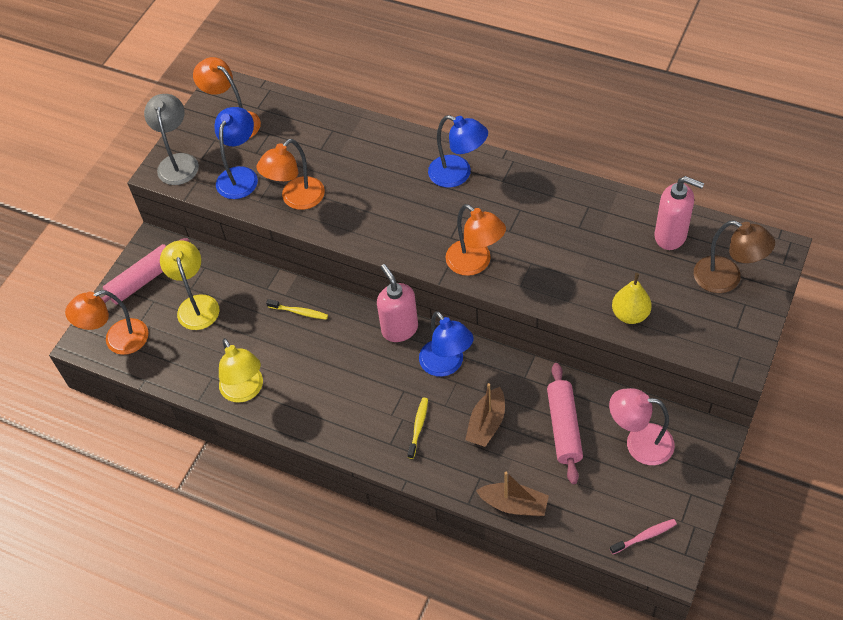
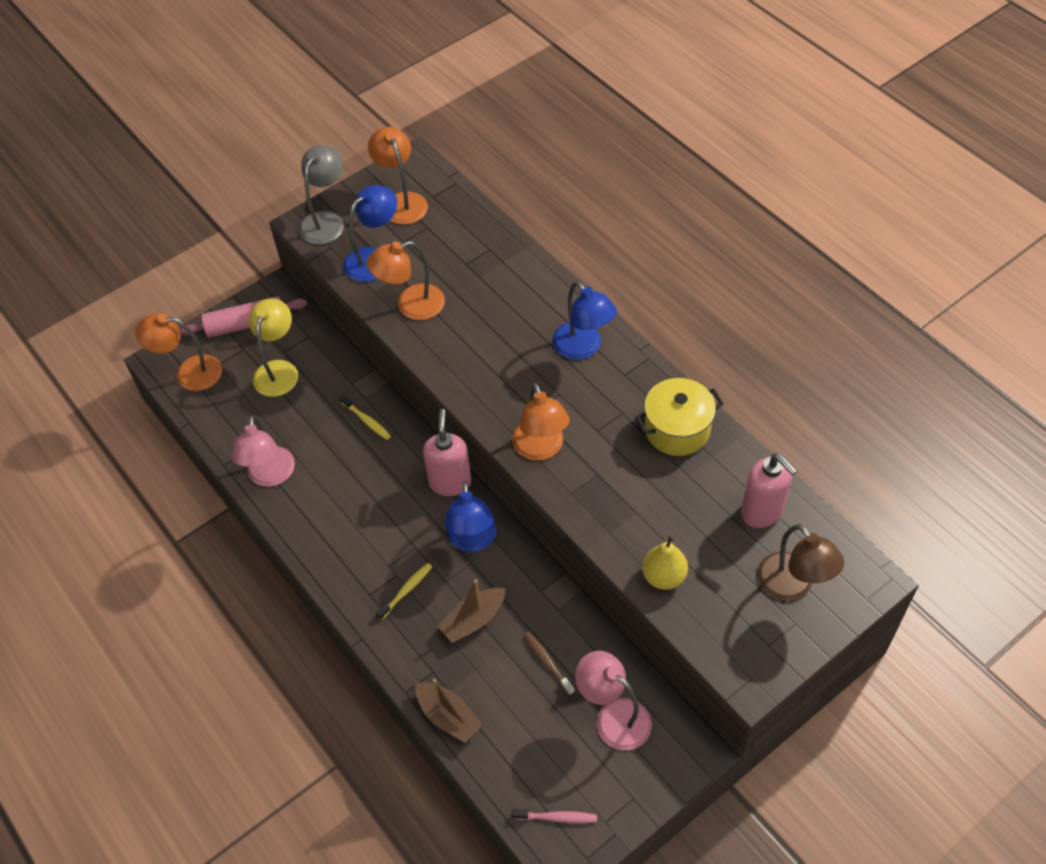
camera: 25 degrees right, 0 degrees up
yellow lamp [219,338,263,403] -> pink lamp [231,415,295,487]
pink rolling pin [547,363,583,484] -> brown toothbrush [524,632,575,695]
none -> yellow pot [635,378,724,456]

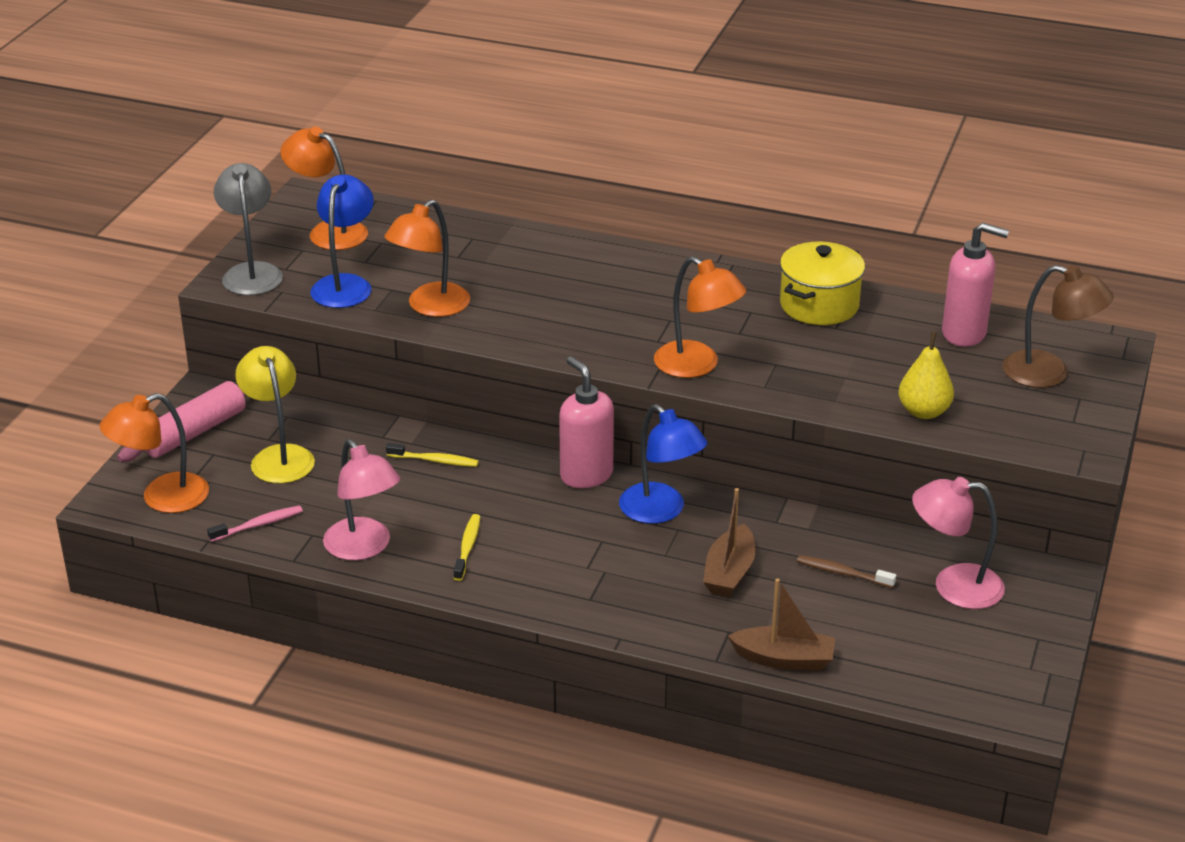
camera: 35 degrees left, 20 degrees down
yellow toothbrush [376,563,432,620] -> yellow toothbrush moved to [453,514,480,581]
pink toothbrush [512,809,597,823] -> pink toothbrush moved to [207,505,303,542]
blue lamp [552,281,617,360] -> none

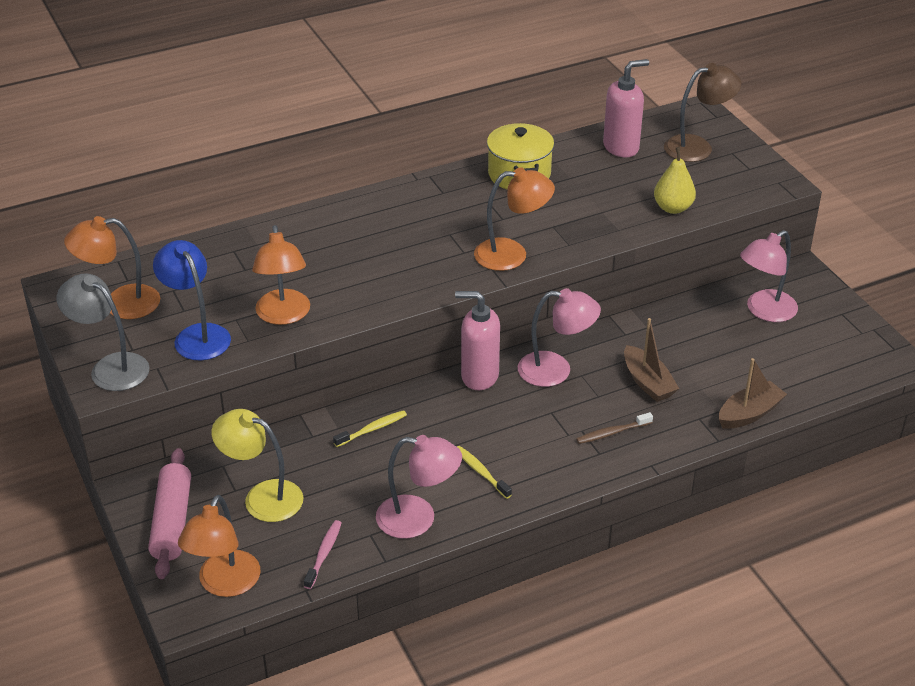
camera: 45 degrees left, 5 degrees up
blue lamp [619,404,707,524] -> pink lamp [518,288,601,387]
brown toothbrush [797,555,896,588] -> brown toothbrush moved to [576,412,653,444]

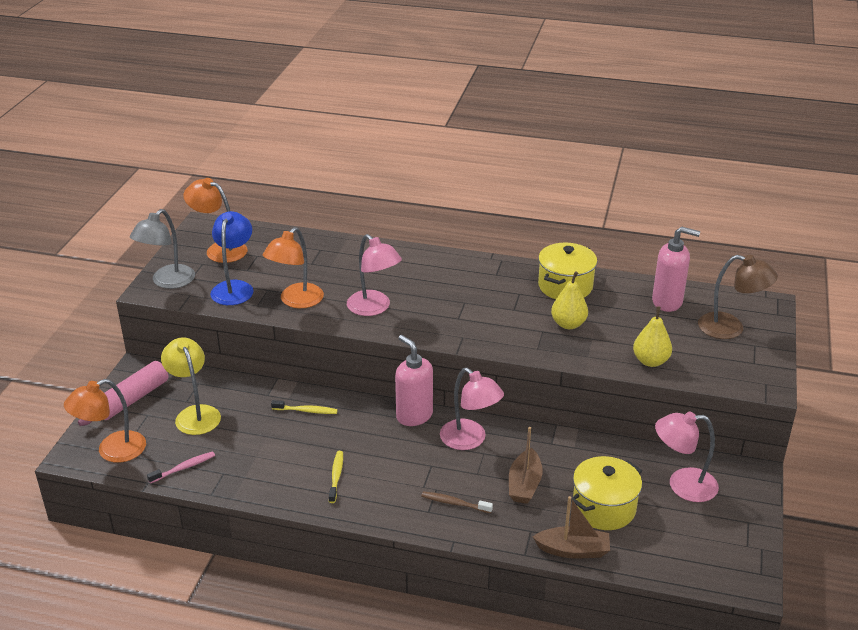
camera: 40 degrees right, 5 degrees down
grey lamp [57,273,150,391] -> grey lamp turned 135 degrees counterclockwise [130,209,195,289]
pink lamp [376,435,462,539] -> pink lamp moved to [347,234,402,316]
orange lamp [474,167,555,271] -> none
none -> yellow pear [551,271,588,329]
none -> yellow pot [571,456,642,530]

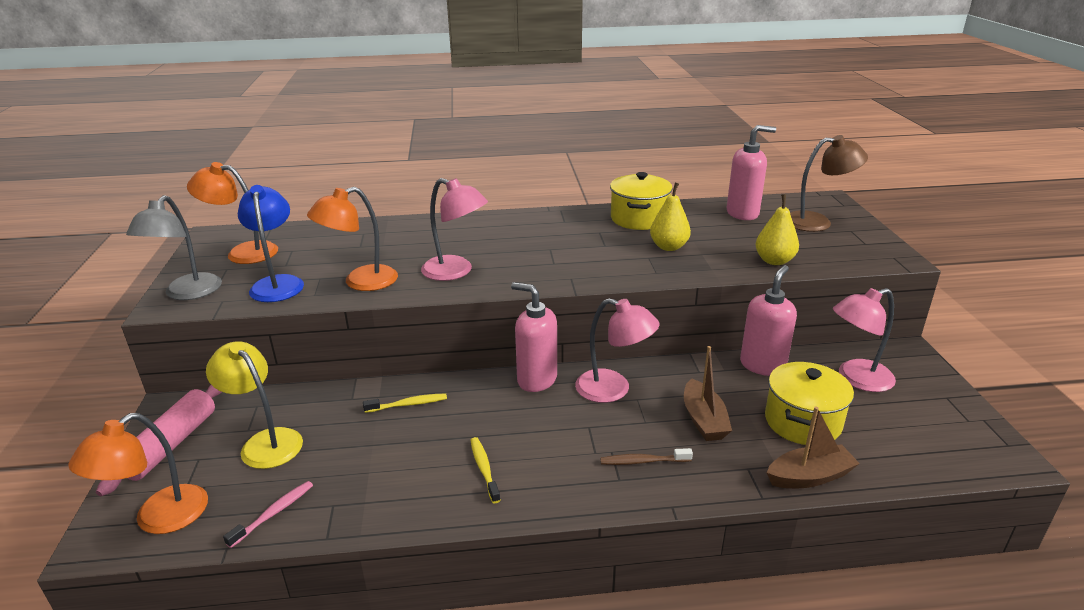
camera: 20 degrees left, 5 degrees down
orange lamp [263,227,324,308] -> orange lamp turned 45 degrees clockwise [307,187,398,291]
none -> pink soap dispenser [740,265,797,376]

